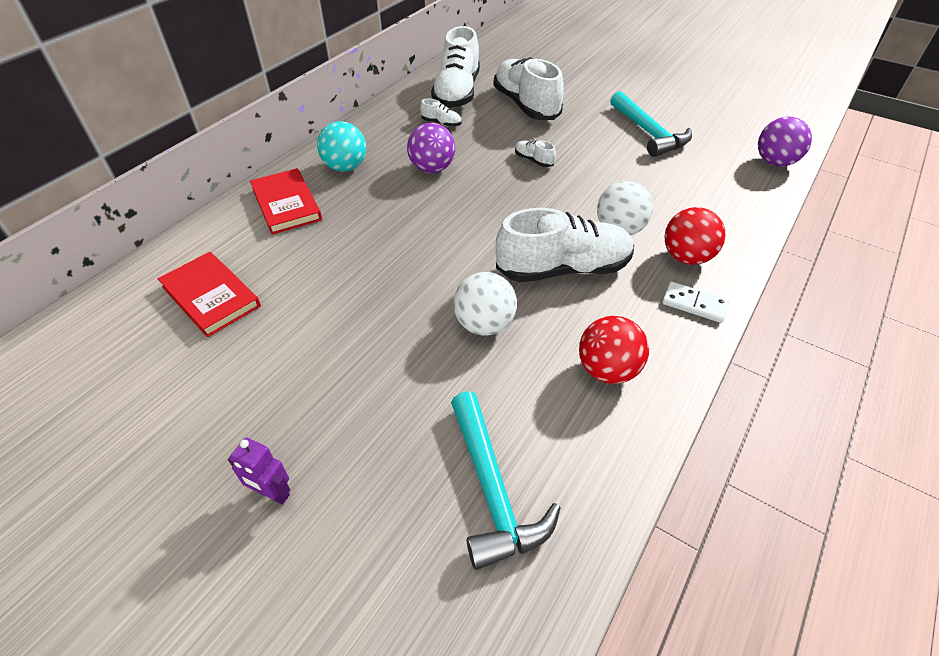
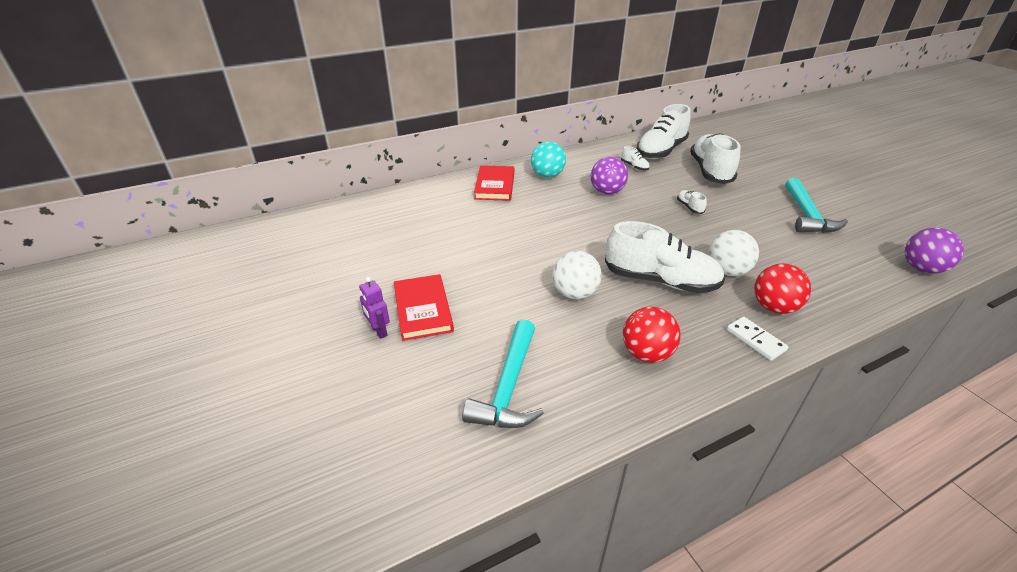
camera: 30 degrees right, 10 degrees down
red book [158,252,261,337] -> red book moved to [394,274,454,341]

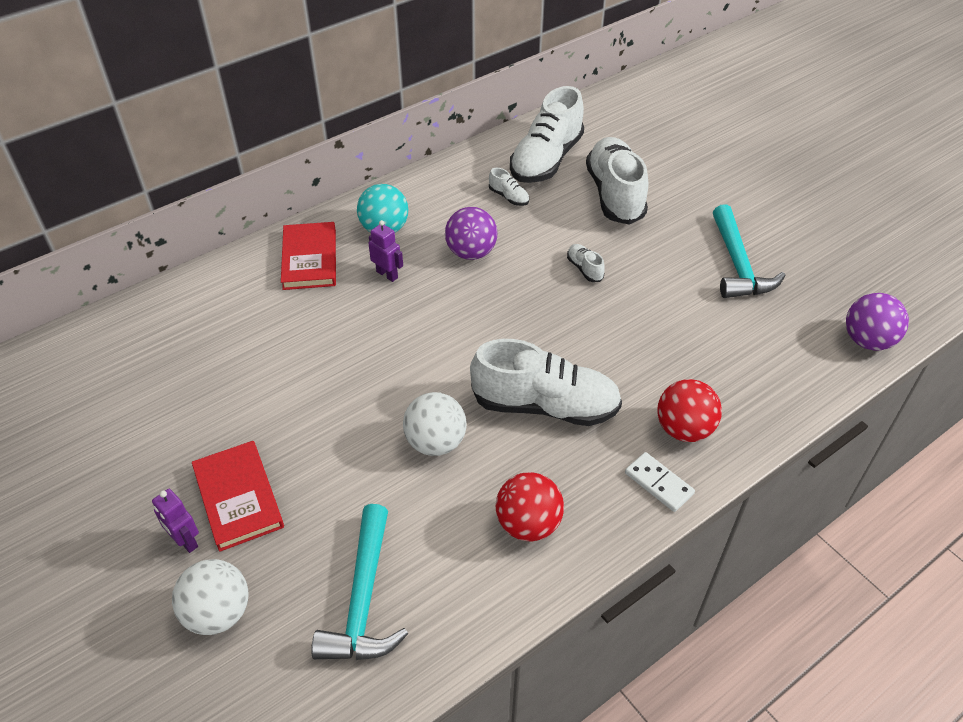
camera: 10 degrees left, 10 degrees up
white ball [709,230,759,276] -> white ball moved to [172,559,249,635]
none -> purple robot [368,220,403,282]

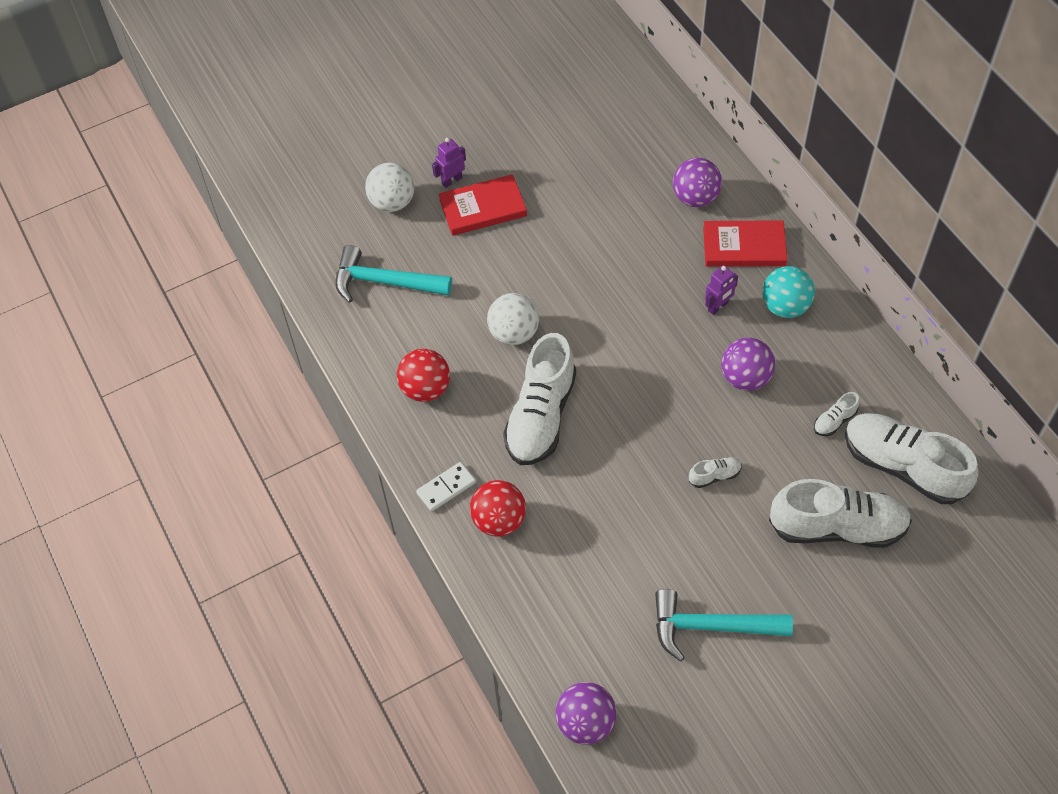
camera: 100 degrees right, 10 degrees up
none -> purple ball [673,158,722,207]

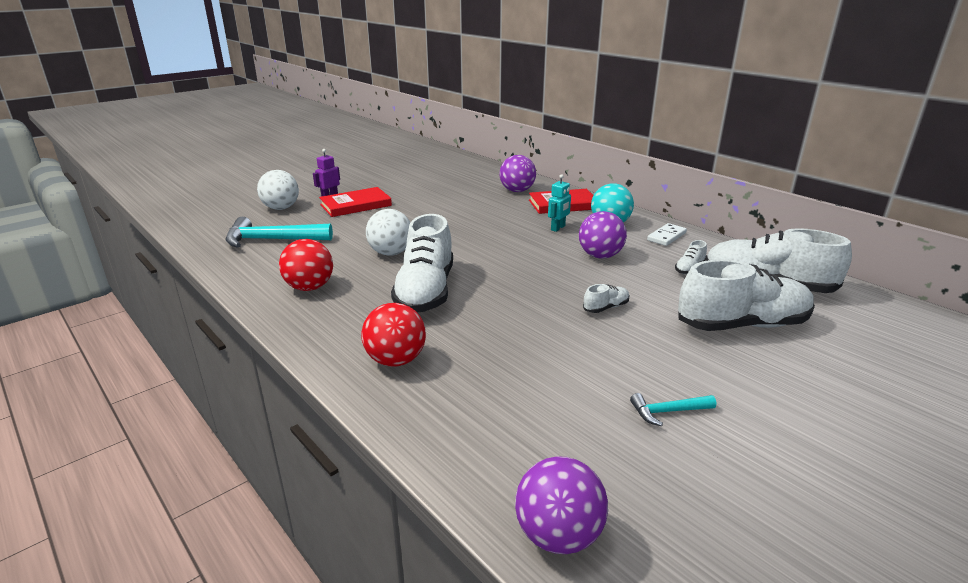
camera: 15 degrees left, 30 degrees down
white domino [416,462,476,511] -> white domino moved to [647,223,687,246]
turquoise hammer [655,589,793,661] -> turquoise hammer [630,393,716,426], size x0.50
purple robot [705,265,738,315] -> turquoise robot [548,174,571,232]

